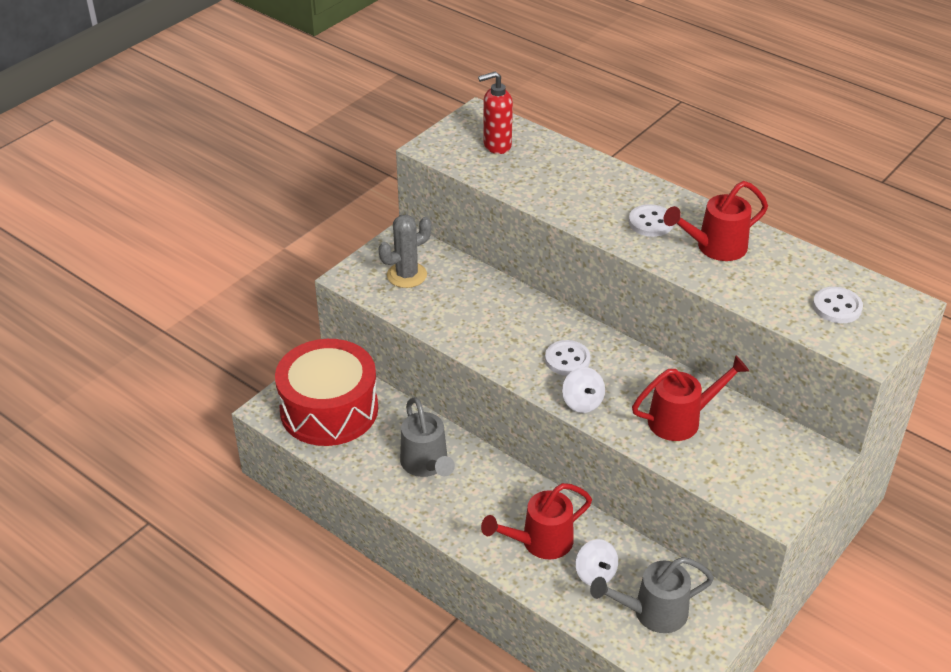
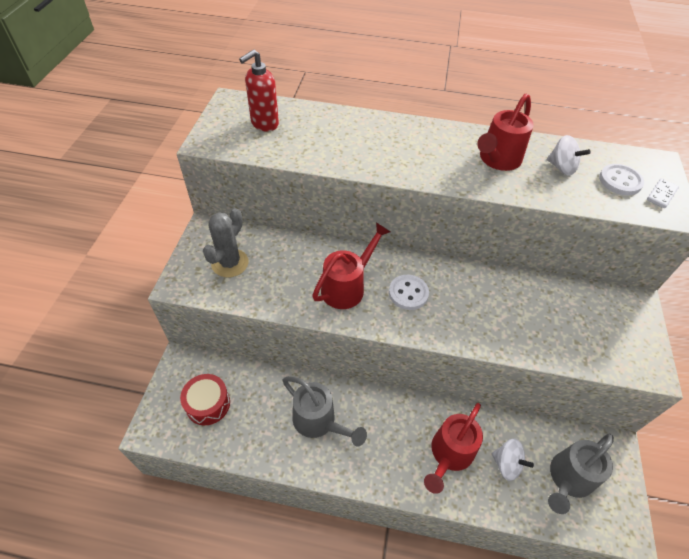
camera: 30 degrees left, 10 degrees up
red drum [275,339,378,446] -> red drum [180,374,230,425], size x0.49
white spinning top [562,367,605,413] -> white spinning top moved to [547,135,591,176]
white button [629,204,673,237] -> none
red watering can [632,355,749,441] -> red watering can moved to [312,222,390,309]
none -> white domino [647,178,679,208]

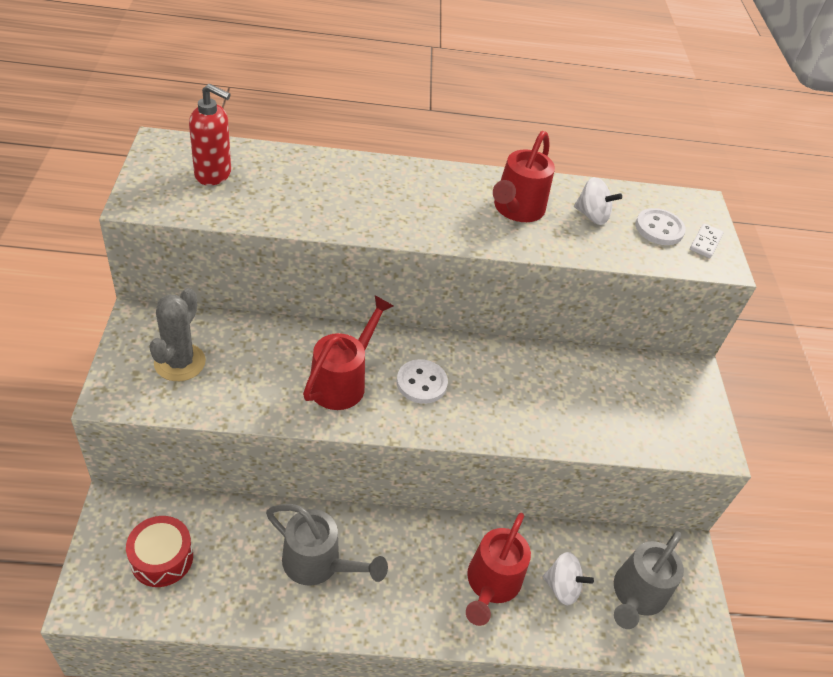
camera: 15 degrees left, 5 degrees down
red soap dispenser [239,50,279,132] -> red soap dispenser turned 105 degrees counterclockwise [189,84,231,186]

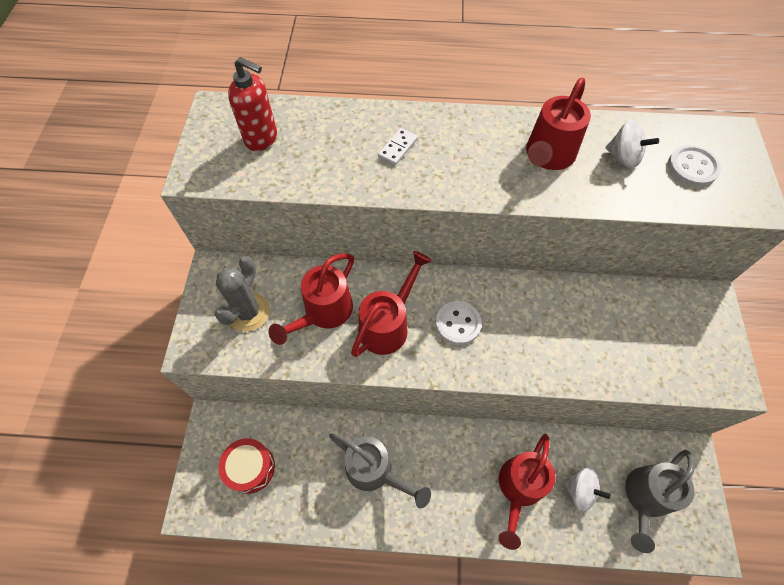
camera: 10 degrees right, 15 degrees up
white domino [690,223,723,258] -> white domino moved to [378,128,418,165]
none -> red watering can [268,253,354,345]

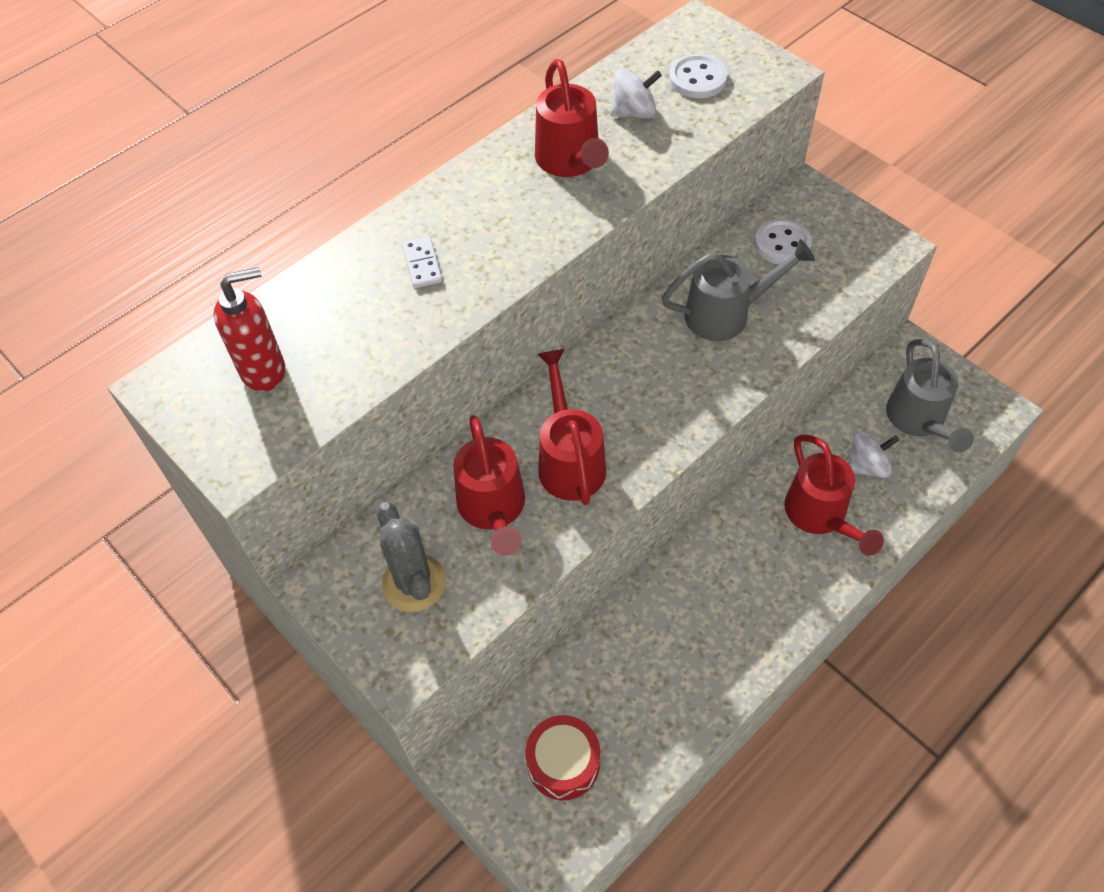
camera: 45 degrees left, 5 degrees down
grey watering can [329,434,431,508] -> grey watering can moved to [662,239,815,341]
white button [436,301,482,345] -> white button moved to [755,219,812,265]

